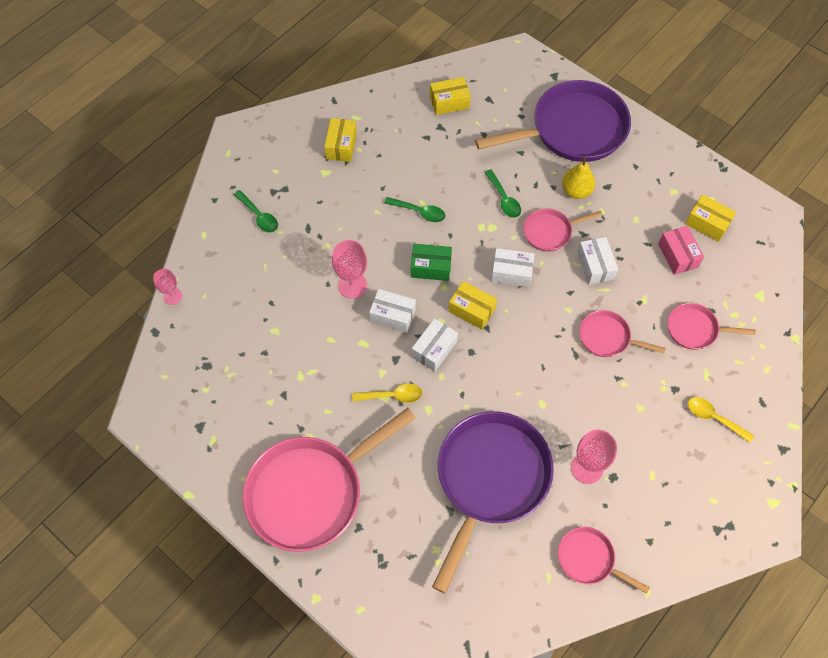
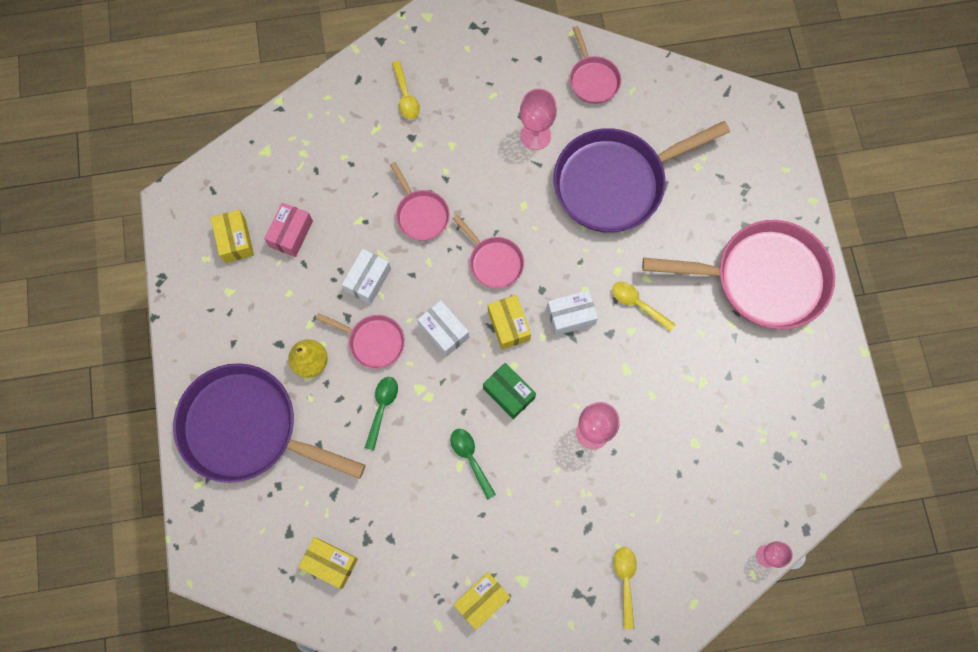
camera: 140 degrees left, 10 degrees up
green spoon [234,190,278,233] -> yellow spoon [614,547,637,629]
white box [369,289,416,333] -> none
pink pan [668,303,756,350] -> pink pan moved to [453,215,524,289]

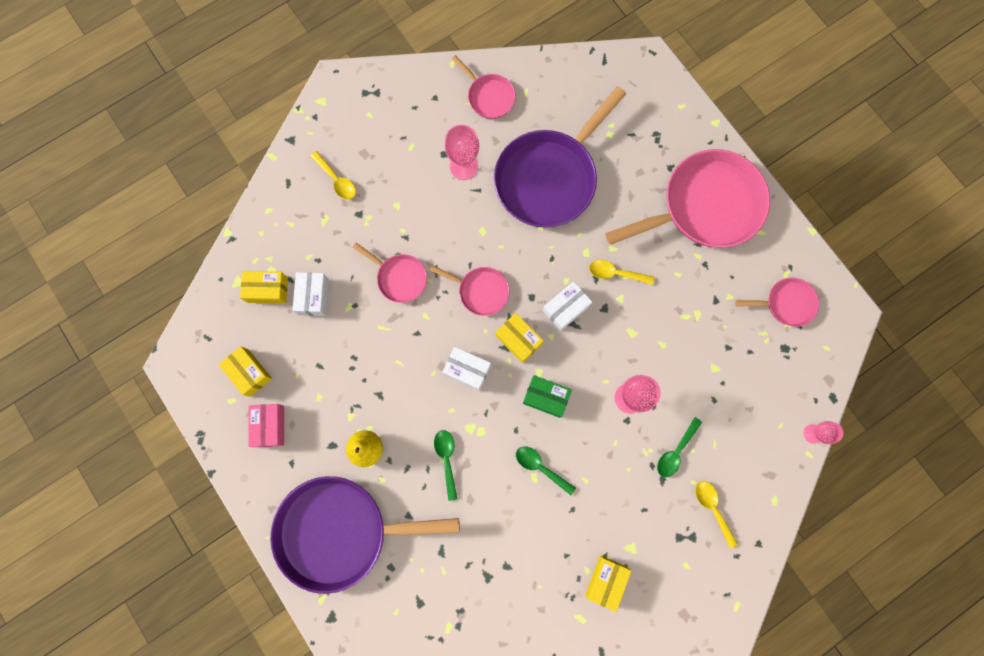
camera: 25 degrees left, 5 degrees up
pink box [264,203,313,257] -> pink box moved to [248,404,284,447]
yellow box [298,537,358,589] -> yellow box moved to [240,271,288,304]
pink pan [316,313,405,369] -> pink pan moved to [735,278,819,327]
white box [342,249,391,304] -> white box moved to [293,272,329,316]
none -> green spoon [657,417,702,477]

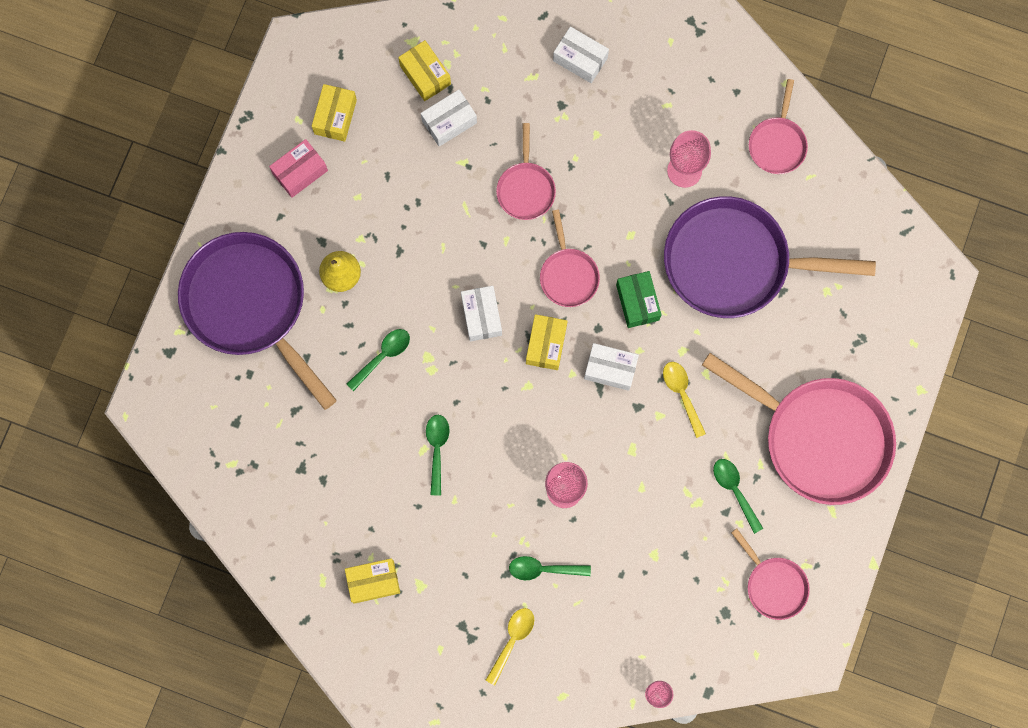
camera: 55 degrees right, 0 degrees up
yellow spoon [310,151,356,200] -> white box [553,26,609,83]
green box [523,375,572,418] -> green box moved to [616,271,662,328]
none -> green spoon [713,459,763,534]

